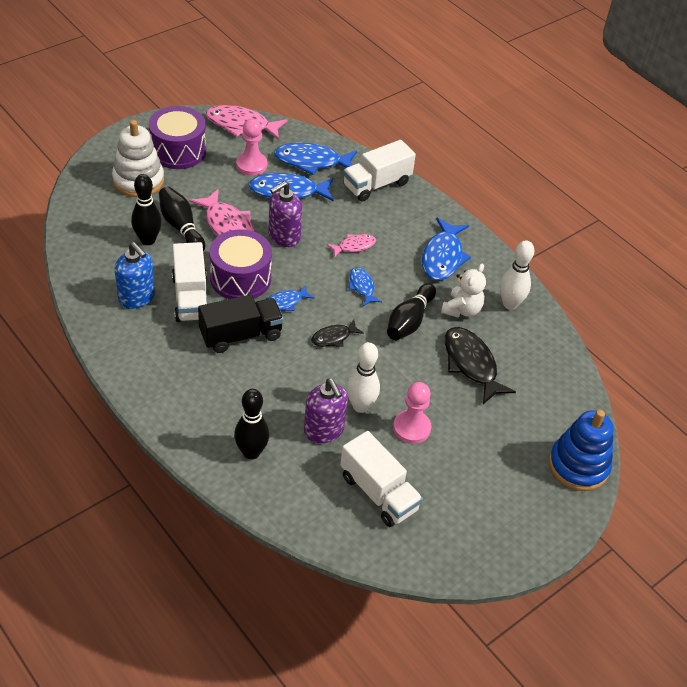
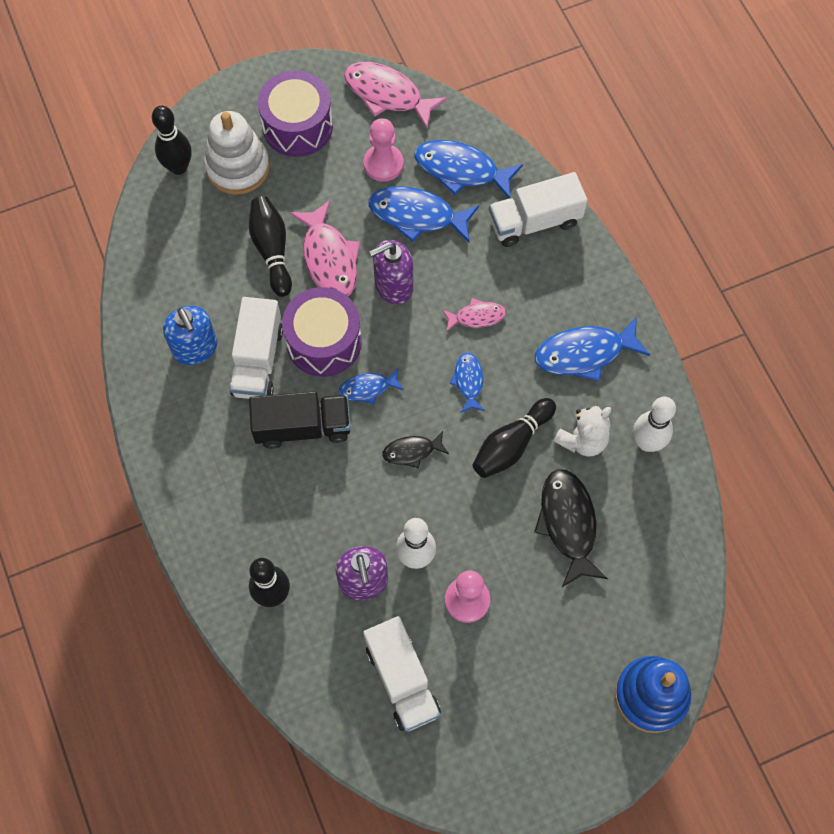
camera: 20 degrees right, 20 degrees up
black bowling pin [131,174,162,245] -> black bowling pin moved to [152,106,191,175]
blue fish [422,217,471,281] -> blue fish turned 45 degrees clockwise [535,316,650,381]

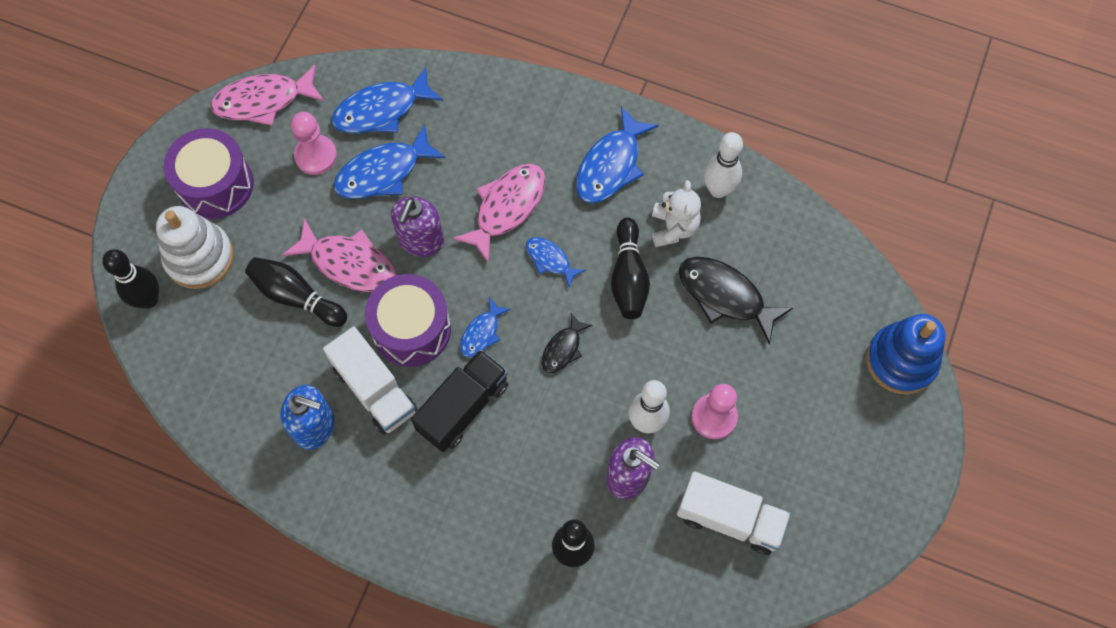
camera: 45 degrees left, 0 degrees up
pink fish [442,298,506,332] -> pink fish [453,163,546,264], size x1.79
white truck [489,172,587,247] -> none

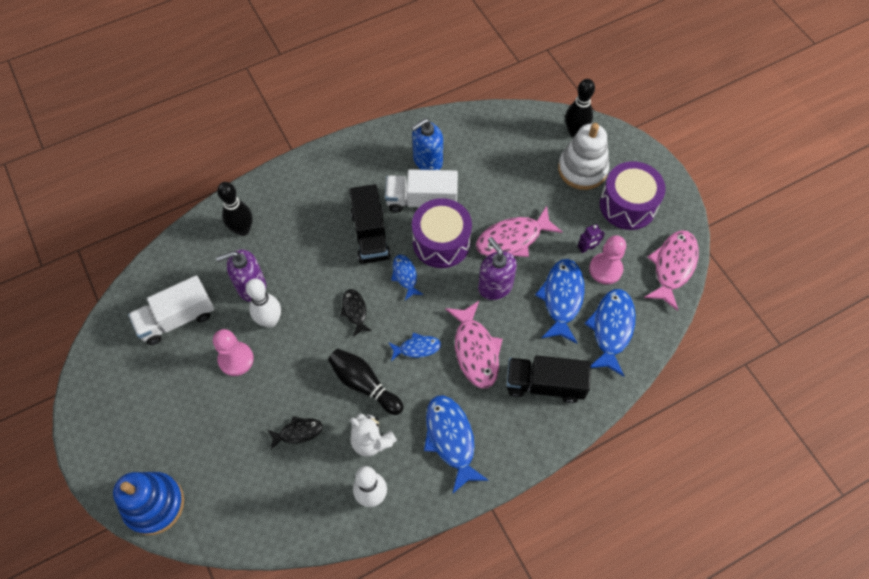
camera: 130 degrees right, 5 degrees down
black bowling pin [245,257,347,327] -> none
black fish [679,257,793,344] -> black fish [268,416,323,450], size x0.56
none -> black truck [506,355,591,403]
none -> purple robot [578,224,605,253]

